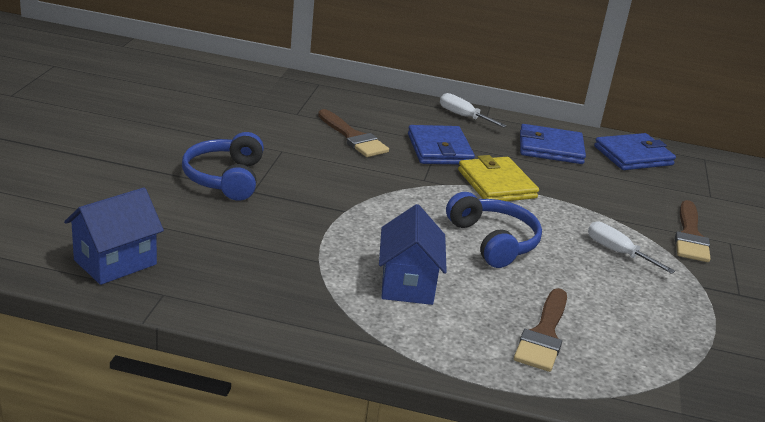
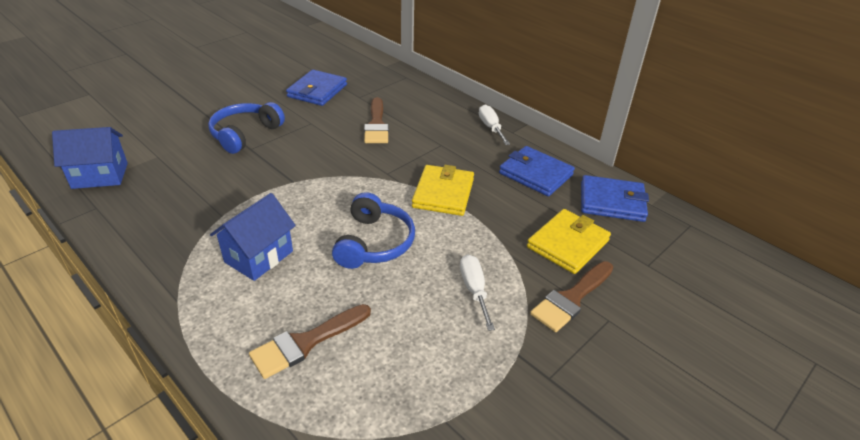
camera: 35 degrees right, 10 degrees up
blue wallet [408,125,475,164] -> blue wallet moved to [286,70,347,106]
none -> yellow wallet [527,209,611,274]

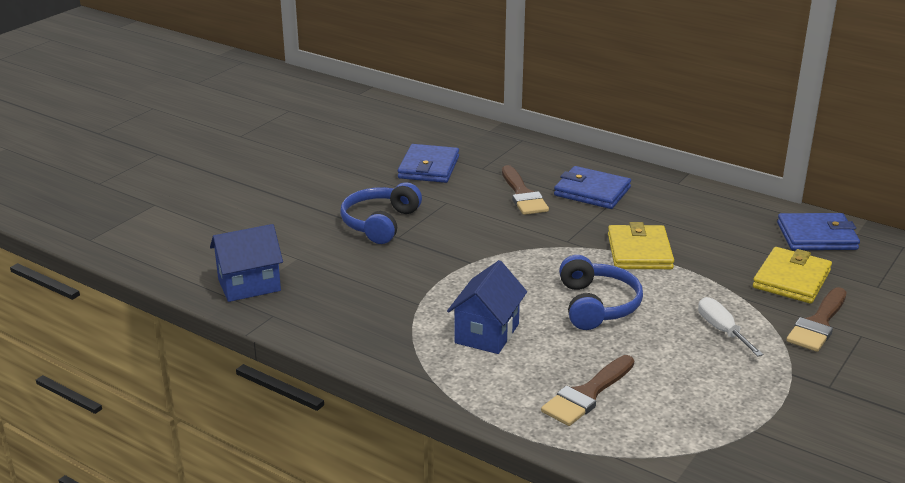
camera: 10 degrees left, 10 degrees down
white screwdriver [479,104,510,145] -> none
blue wallet [499,146,575,196] -> blue wallet moved to [554,166,631,209]

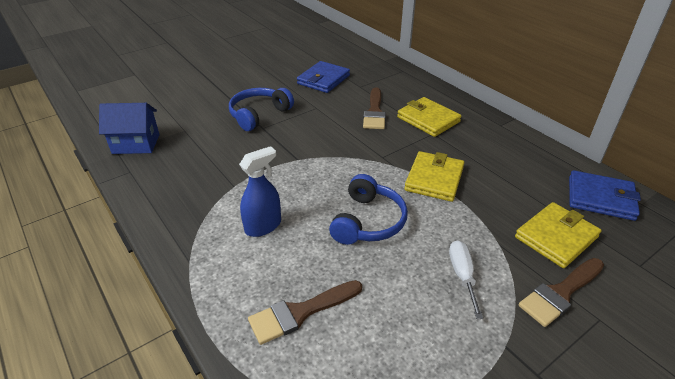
camera: 20 degrees right, 10 degrees up
blue house [447,260,527,354] -> blue spray bottle [239,146,281,237]
blue wallet [554,166,631,209] -> yellow wallet [397,97,461,137]

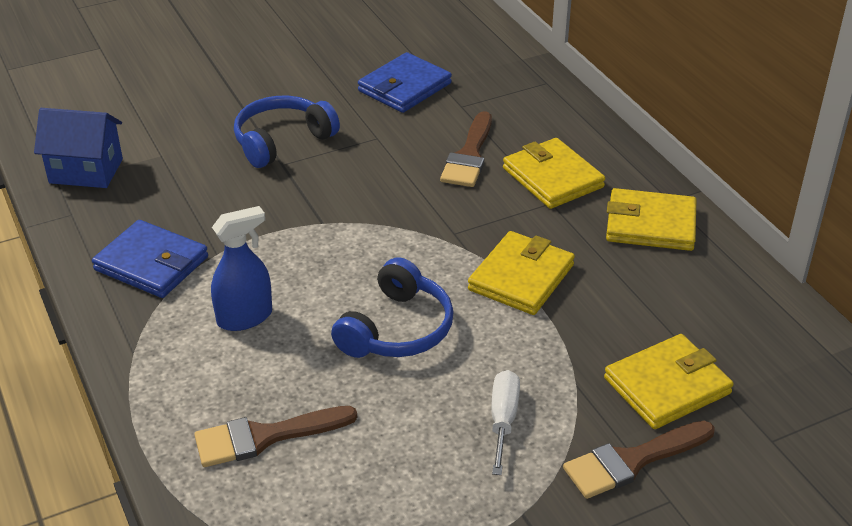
camera: 10 degrees right, 0 degrees up
blue wallet [569,170,641,221] -> blue wallet moved to [92,220,208,298]
none -> yellow wallet [606,188,697,251]

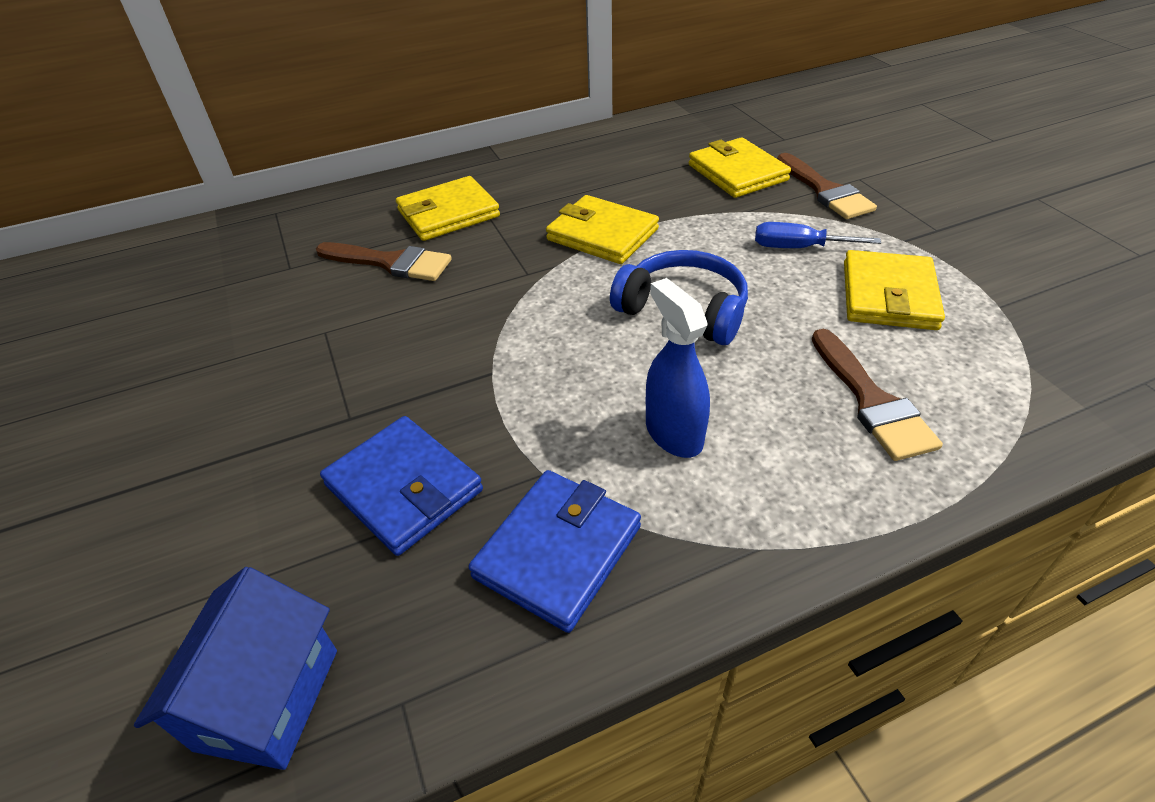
camera: 85 degrees left, 5 degrees up
blue headphones [234,96,340,168] -> none
blue wallet [358,52,452,113] -> blue wallet moved to [320,416,483,556]
white screwdriver [491,370,520,475] -> blue screwdriver [755,222,881,248]
yellow wallet [606,188,697,251] -> yellow wallet moved to [844,250,945,330]

